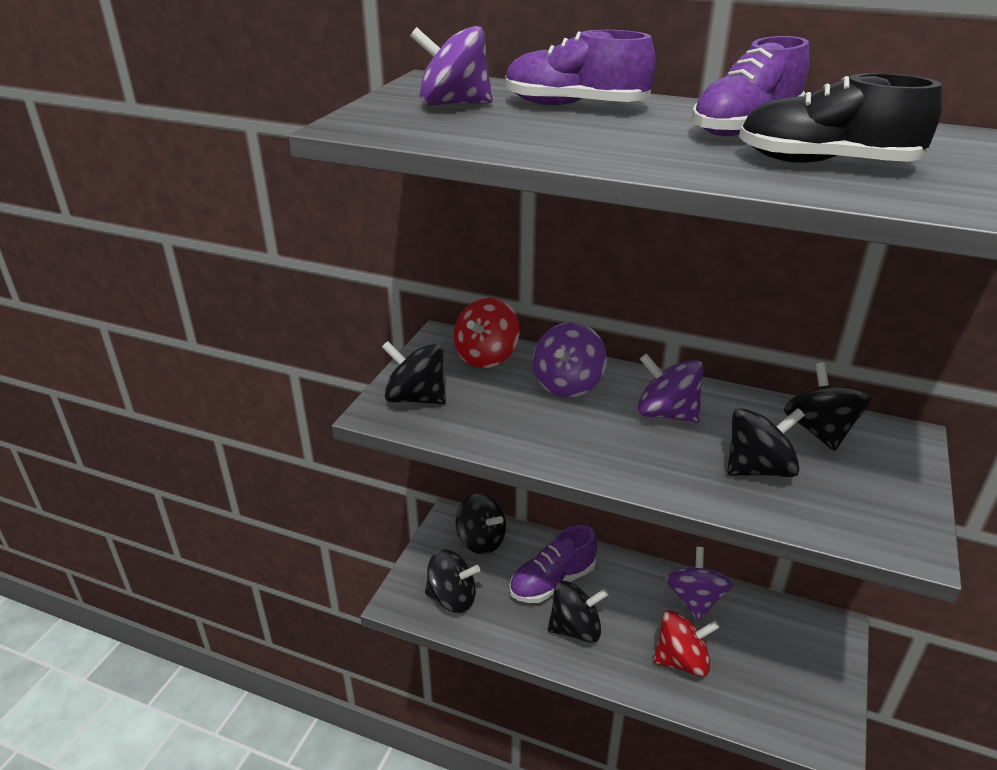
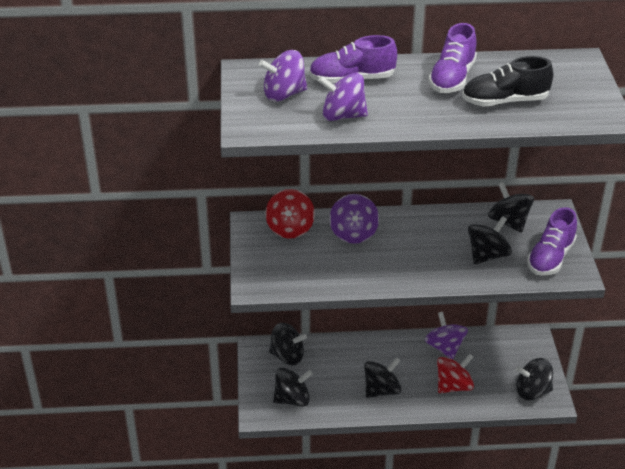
camera: 25 degrees left, 5 degrees up
black spinning top [382,341,446,404] -> black spinning top moved to [516,358,553,401]
purple shoe [509,525,597,603] -> purple shoe moved to [527,207,577,276]
purple spinning top [638,353,704,423] -> purple spinning top moved to [318,73,368,121]

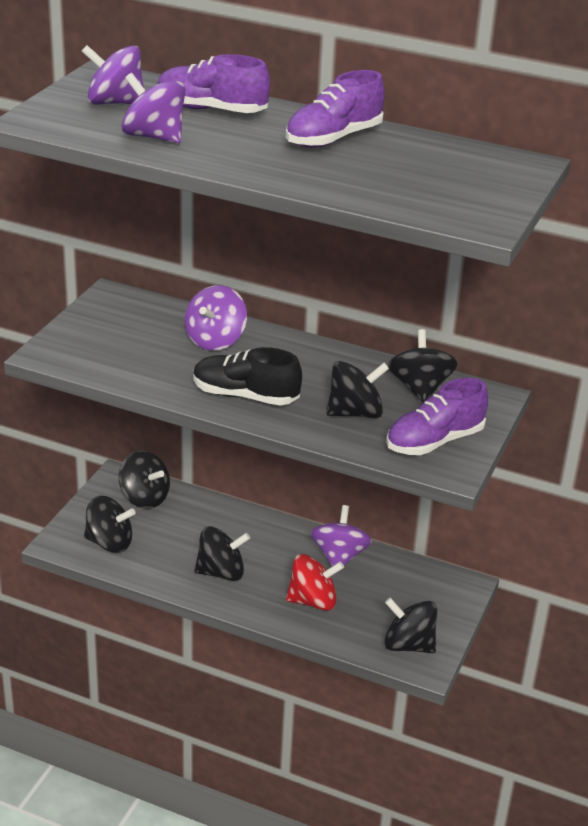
camera: 25 degrees right, 5 degrees down
red spinning top [265,189,315,238] -> none
black shoe [462,56,553,107] -> black shoe moved to [193,347,302,405]

